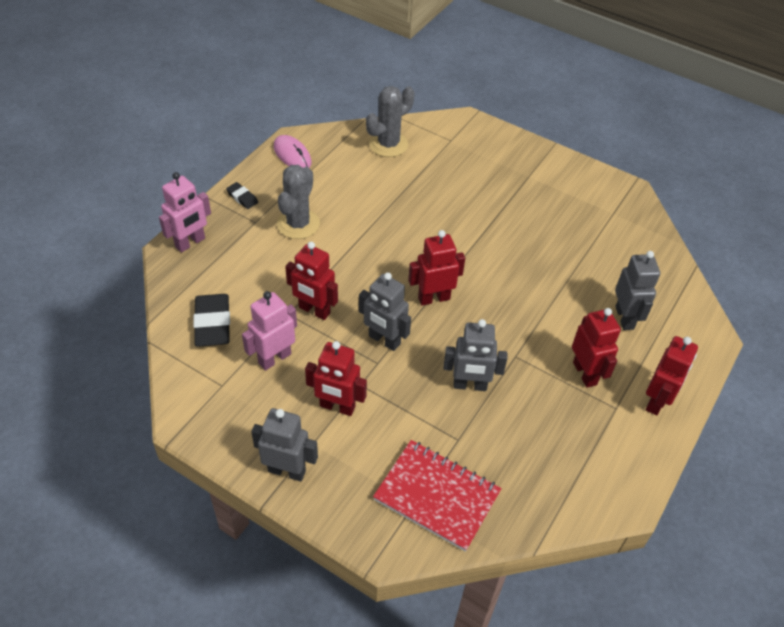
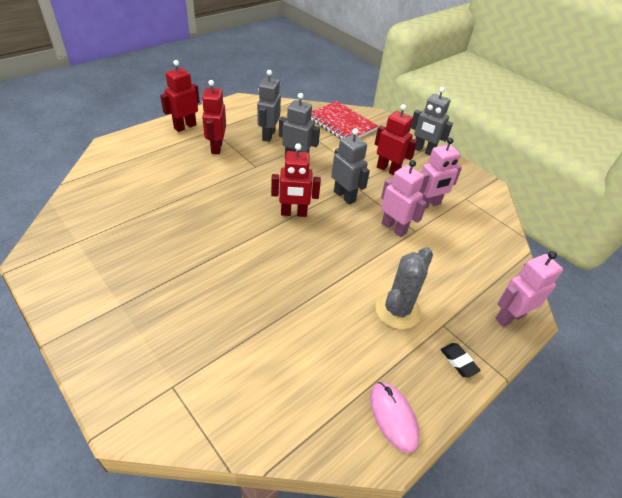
camera: 165 degrees left, 5 degrees down
black eraser [193,294,230,347] -> none
red robot [285,242,338,320] -> pink robot [381,160,427,237]
grey cactus [366,86,414,157] -> none
grey robot [615,251,660,330] -> grey robot moved to [257,70,281,142]

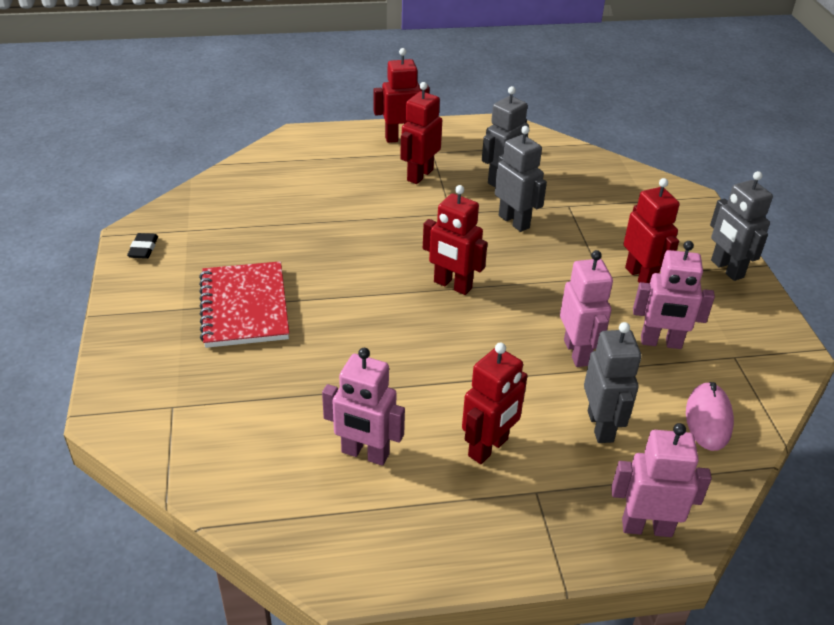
camera: 35 degrees right, 5 degrees down
red notebook [310,101,378,139] -> red notebook moved to [199,261,289,348]
grey robot [331,128,370,204] -> grey robot moved to [584,322,641,443]
pink mouse [370,382,420,453] -> pink mouse moved to [686,382,734,451]
grey cactus [375,247,433,329] -> red robot [462,342,528,464]
black eraser [441,343,481,378] -> black eraser moved to [127,233,158,259]
none -> pink robot [322,348,405,466]

